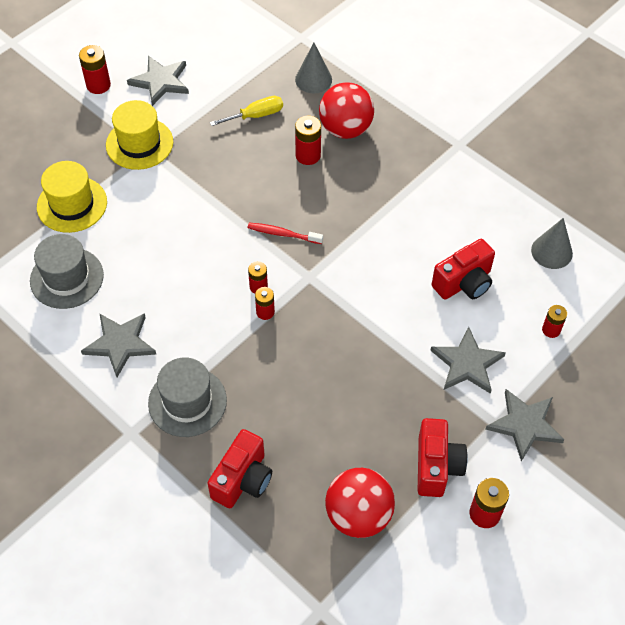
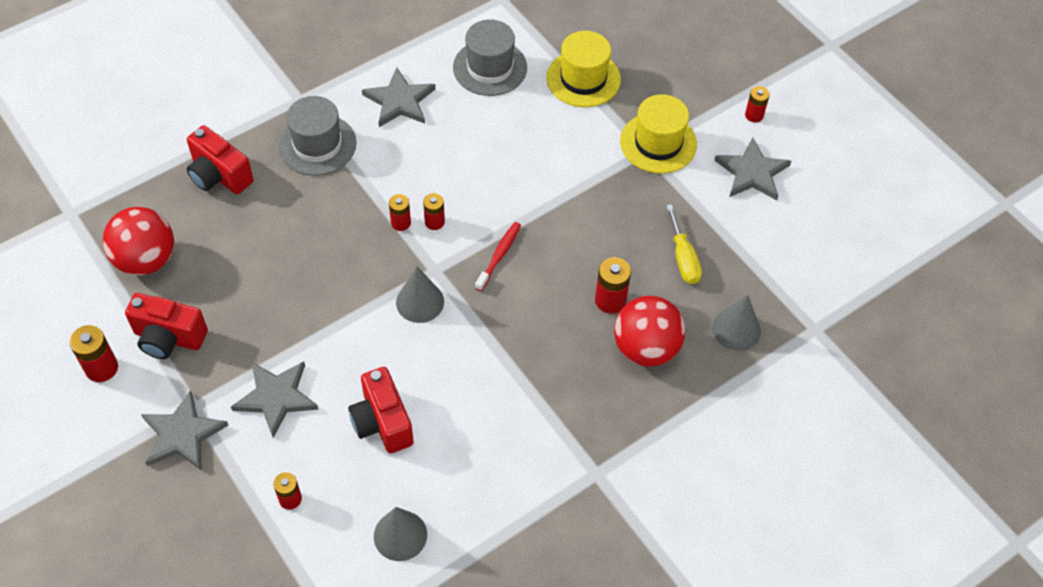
camera: 100 degrees right, 0 degrees up
red battery [79,45,111,94] -> red battery [745,86,770,122], size x0.66
none -> grey cone [396,266,444,323]

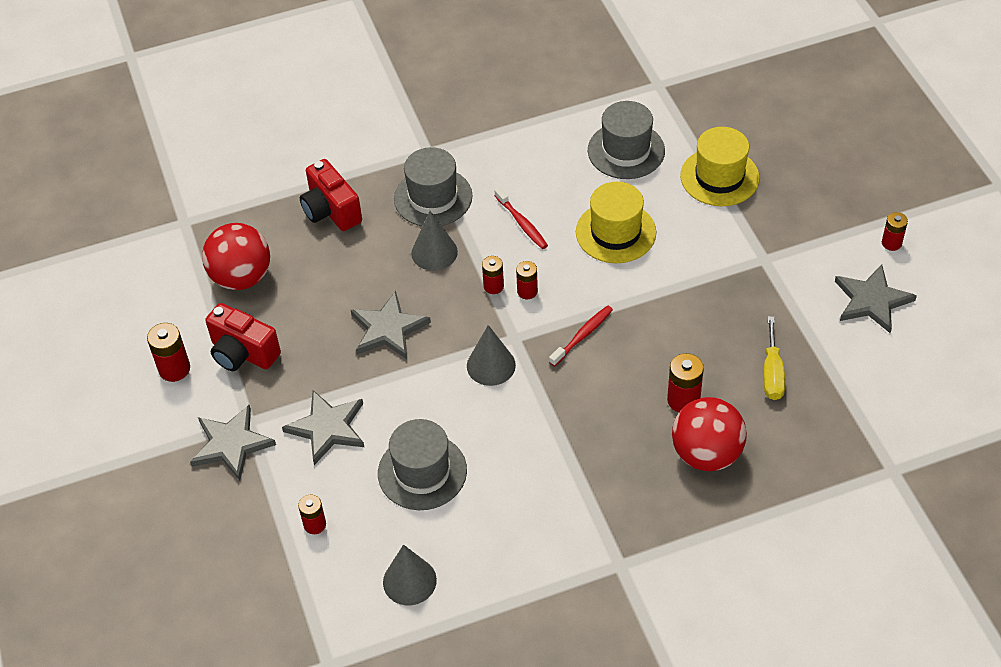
camera: 20 degrees right, 5 degrees down
red camera [348,367,414,453] -> grey hat [378,419,467,510]
grey star [362,67,436,127] -> grey star moved to [351,291,431,359]
yellow hat [620,94,697,174] -> yellow hat moved to [576,182,656,263]
grey cone [712,294,761,351] -> grey cone moved to [411,211,458,271]
none -> red toothbrush [495,187,548,249]

